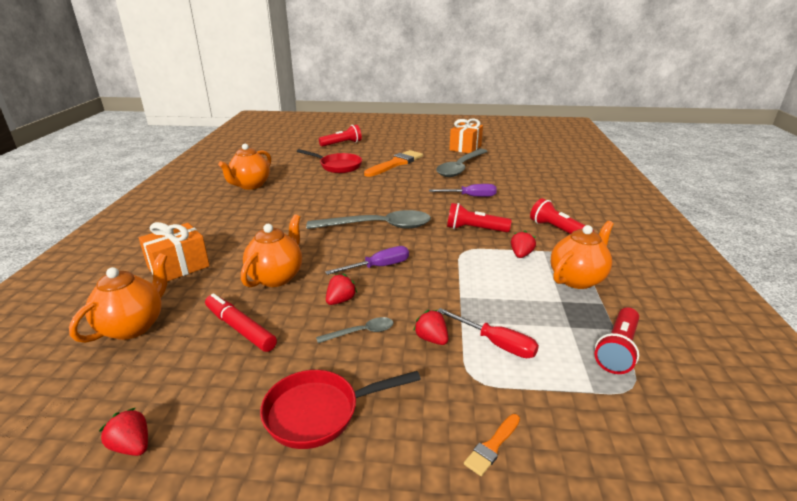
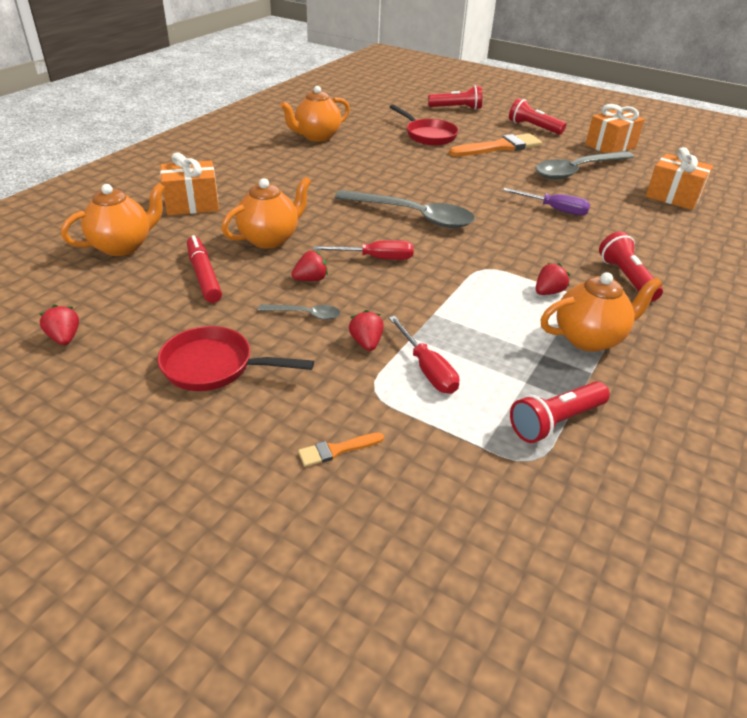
camera: 25 degrees right, 10 degrees up
purple screwdriver [325,246,409,275] -> red screwdriver [313,240,414,260]
red flashlight [447,203,512,232] -> red flashlight moved to [509,98,566,135]
none -> orange gift [646,147,713,210]

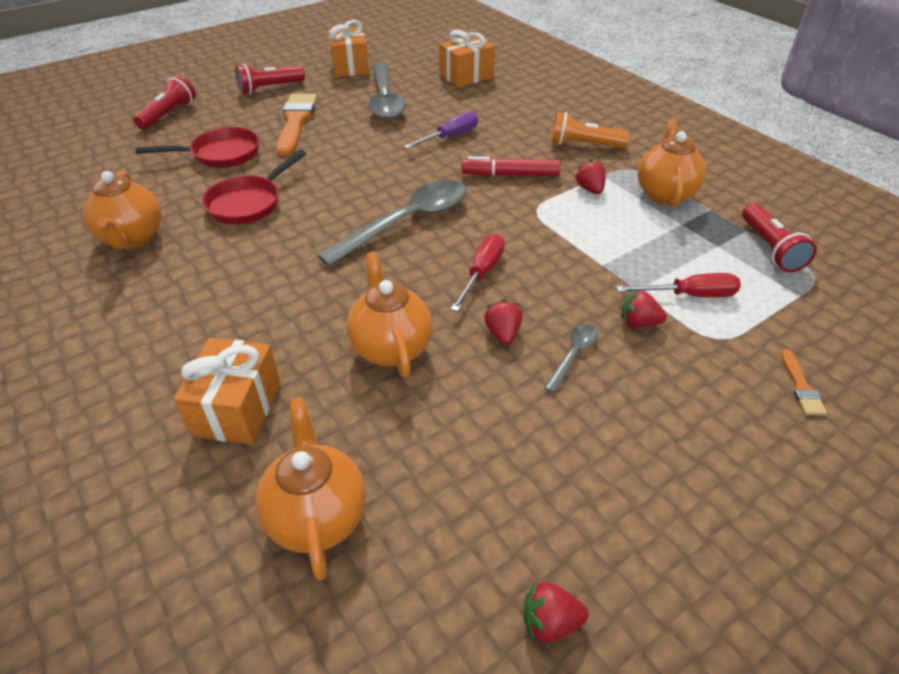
camera: 65 degrees left, 5 degrees up
red pan [158,326,314,391] -> red pan moved to [202,150,306,225]
red marker [187,235,222,303] -> red marker moved to [461,156,561,176]
red flashlight [599,232,663,302] -> orange flashlight [551,112,629,149]

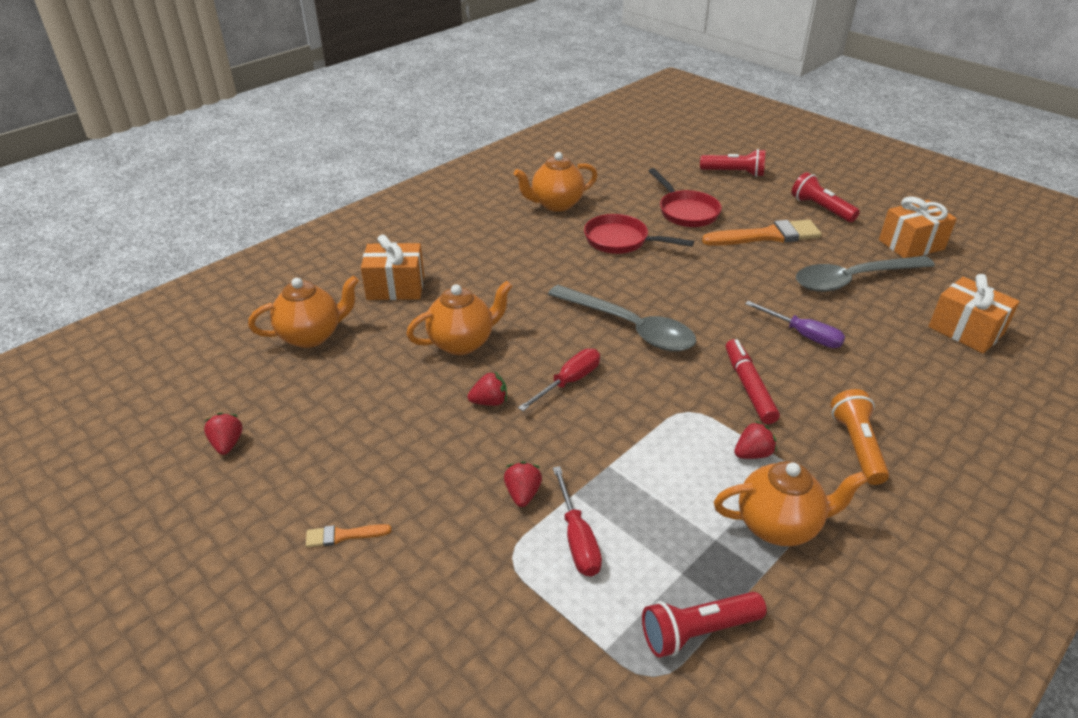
camera: 80 degrees right, 5 degrees down
red screwdriver [451,234,505,312] -> red screwdriver turned 60 degrees counterclockwise [518,349,600,411]
grey spoon [544,324,598,393] -> none
orange brush [781,349,827,415] -> orange brush moved to [306,524,391,548]

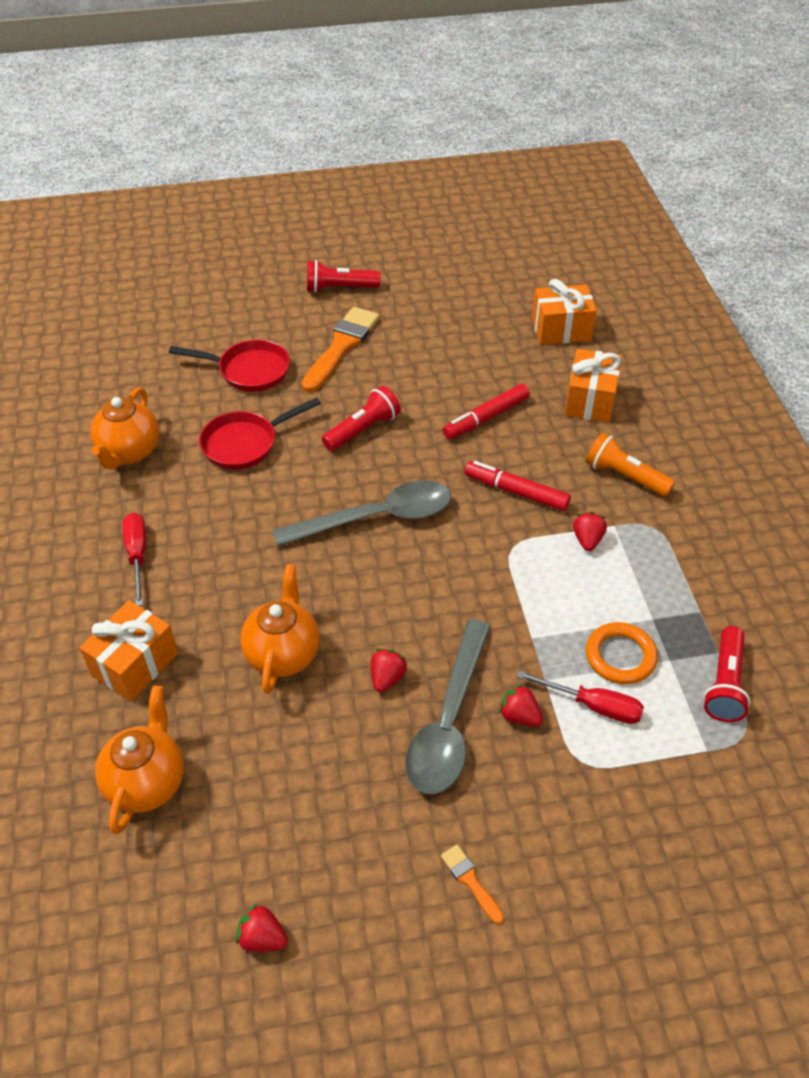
camera: 55 degrees left, 10 degrees up
orange brush [306,524,391,548] -> orange brush turned 120 degrees clockwise [441,845,504,924]
red screwdriver [518,349,600,411] -> red screwdriver moved to [123,513,146,606]
red flashlight [700,149,765,177] -> red flashlight moved to [322,386,401,451]
orange teapot [714,461,868,546] -> none
purple screwdriver [745,301,845,348] -> red marker [443,384,530,439]
grey spoon [796,256,935,292] -> grey spoon moved to [405,619,491,794]
orange gift [879,196,957,258] -> orange gift moved to [565,349,622,423]
none -> orange ring [586,622,658,684]

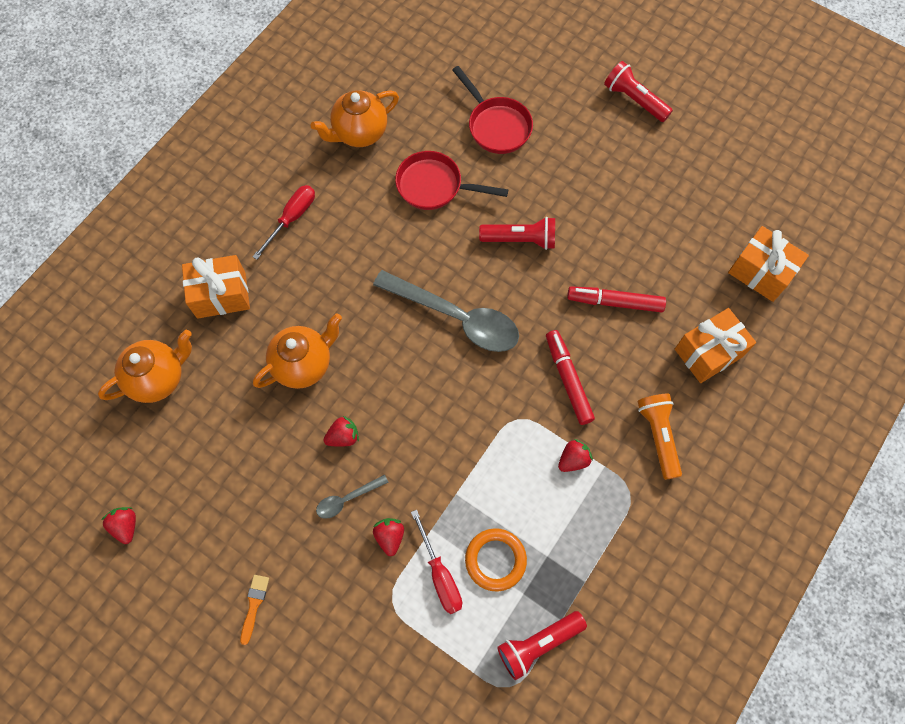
camera: 45 degrees right, 20 degrees up
orange brush [302,307,379,392] -> none
grey spoon [405,619,491,794] -> grey spoon [316,474,389,519], size x0.45

